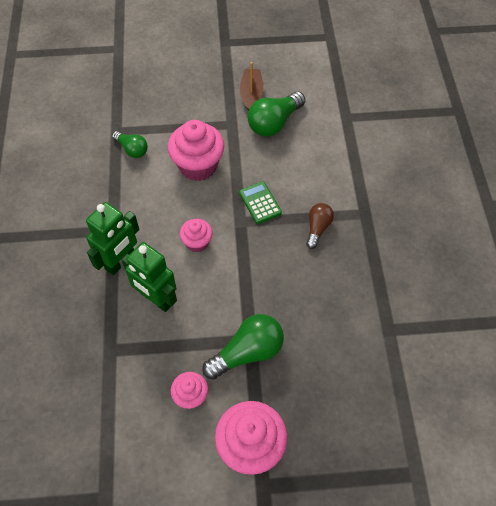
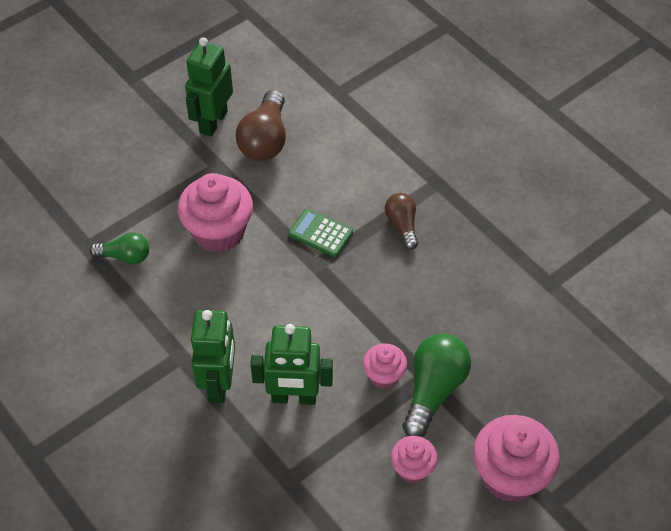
camera: 35 degrees left, 5 degrees down
pink cupcake [180,219,213,252] -> pink cupcake moved to [363,343,407,389]
brown boat [240,62,263,111] -> green robot [185,37,233,137]
green light bulb [248,92,305,137] -> brown light bulb [235,90,286,161]

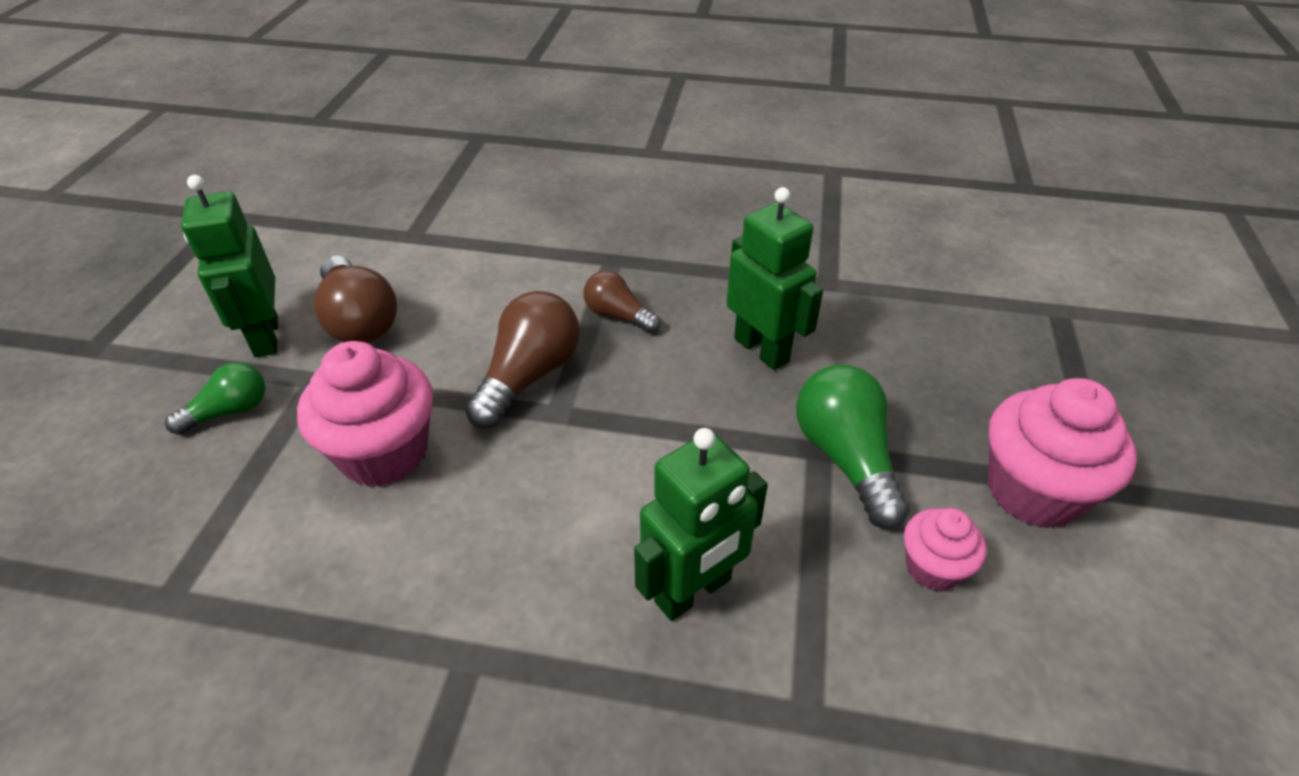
camera: 40 degrees left, 10 degrees down
green light bulb [90,232,149,265] -> green light bulb moved to [165,362,266,435]
green robot [191,310,235,403] -> green robot moved to [726,187,823,370]
green calculator [289,209,353,257] -> brown light bulb [465,291,580,428]
pink cupcake [363,343,407,389] -> none

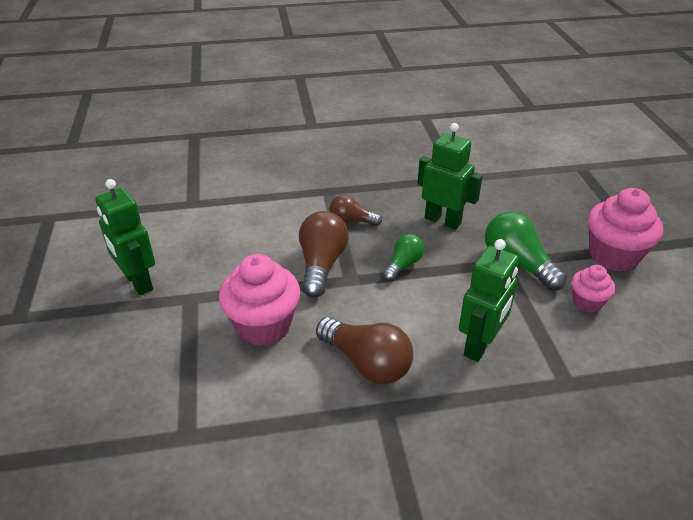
camera: 20 degrees left, 5 degrees down
green light bulb [165,362,266,435] -> green light bulb moved to [383,234,425,281]
brown light bulb [314,256,397,343] -> brown light bulb moved to [316,317,413,384]

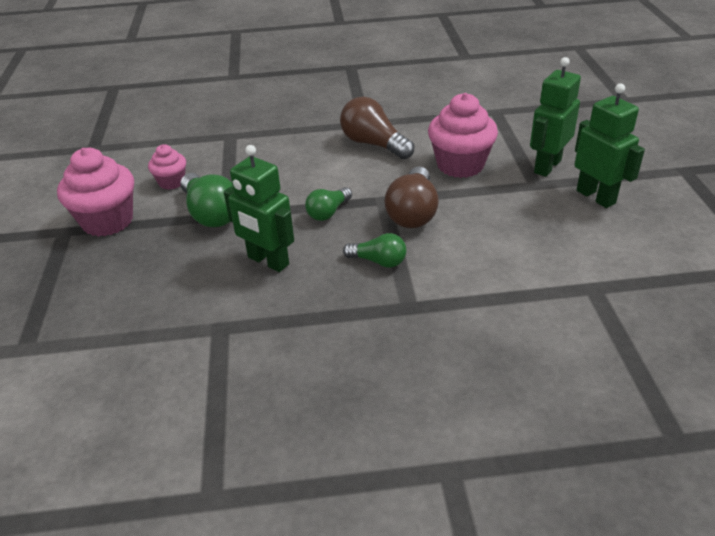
camera: 175 degrees left, 0 degrees up
brown light bulb [330,195,382,226] -> green light bulb [343,233,407,268]
green robot [459,239,519,362] -> green robot moved to [530,57,581,177]

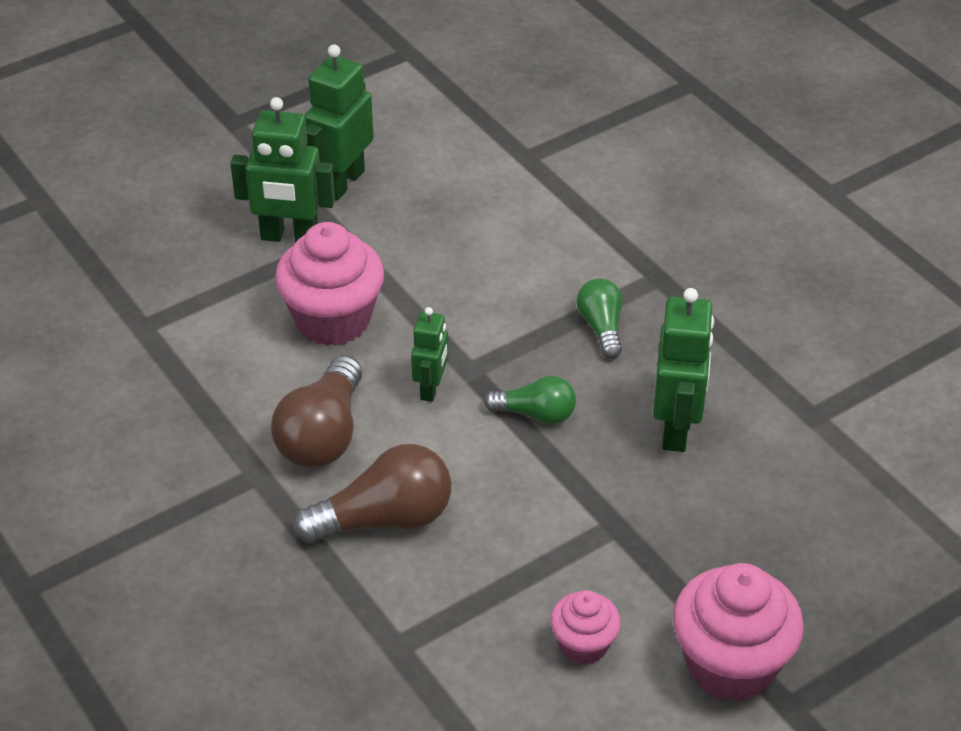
camera: 120 degrees left, 5 degrees up
green light bulb [180,173,233,227] -> none
brown light bulb [384,167,439,228] -> brown light bulb moved to [293,444,451,544]
none -> green robot [411,307,448,402]

